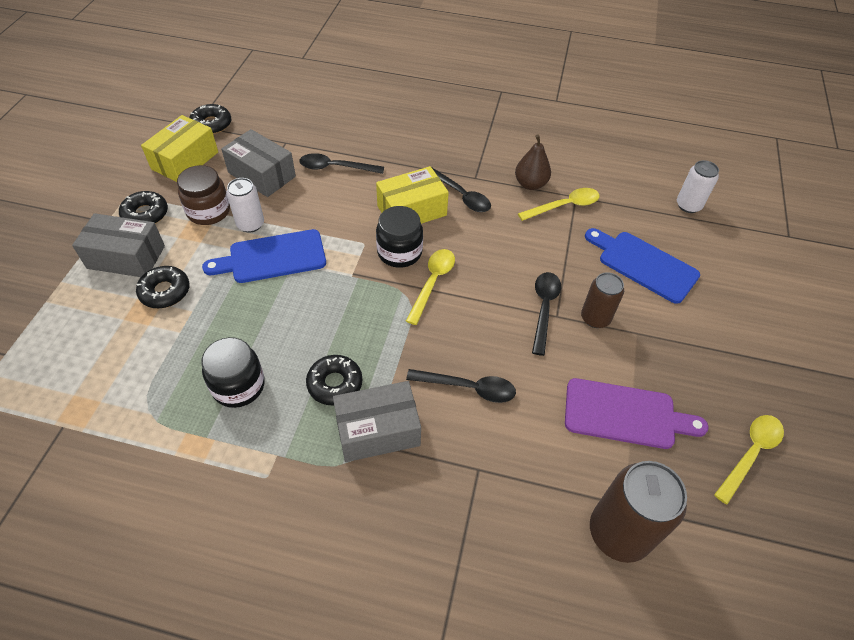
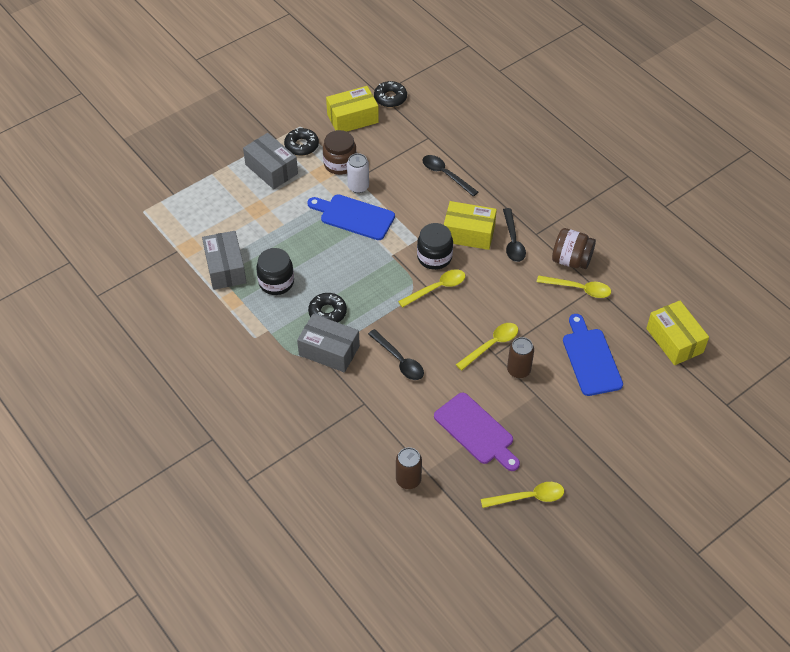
camera: 40 degrees right, 0 degrees up
black donut [136,266,190,308] -> none
grey box [221,129,296,197] -> grey box moved to [202,231,247,290]
brown pear [515,134,551,190] -> brown jar [552,228,596,269]
black spoon [532,272,561,356] -> yellow spoon [456,323,518,371]
brown can [590,461,687,563] -> brown can [396,447,422,489], size x0.61
white can [677,160,719,213] -> yellow box [646,300,709,365]

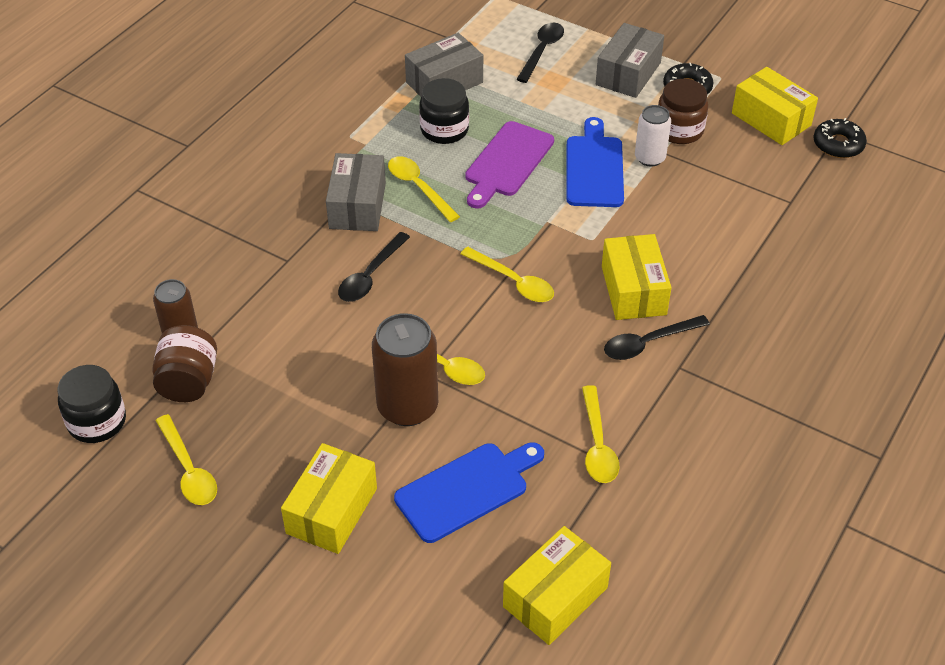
camera: 70 degrees right, 5 degrees down
black donut [308,293,347,322] -> yellow spoon [388,156,460,222]
black jar [417,223,453,270] -> black jar moved to [57,365,126,443]
black spoon [422,155,478,197] -> black spoon moved to [516,23,564,83]
purple cutting board [434,393,520,471] -> purple cutting board moved to [465,121,554,209]
brown can [507,337,534,378] -> brown can [372,313,438,426], size x1.65
brown jar [552,228,596,269] -> brown jar moved to [152,325,217,402]
none -> yellow box [281,443,377,554]

